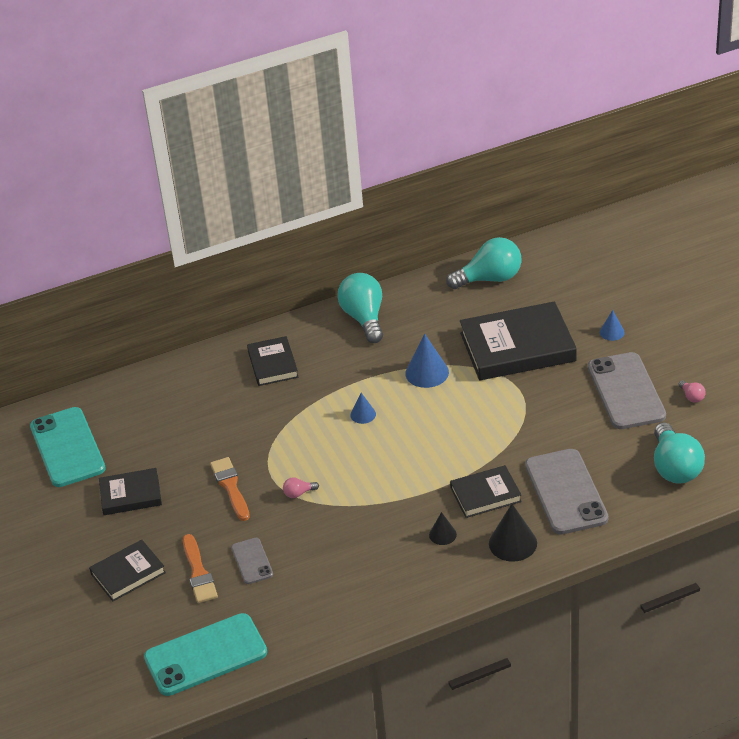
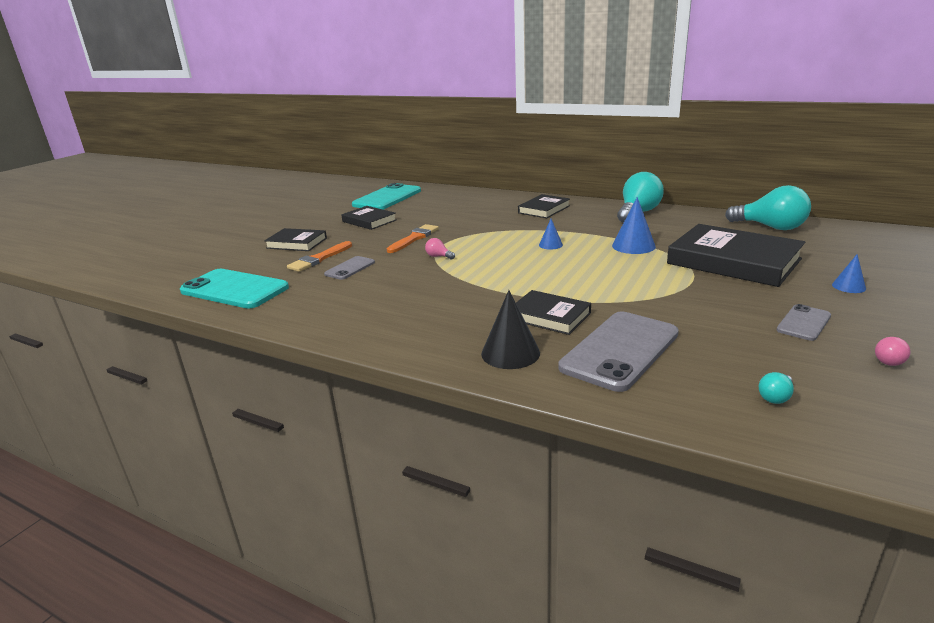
camera: 50 degrees right, 15 degrees down
black cone [429,512,457,545] -> none
grey phone [588,352,666,429] -> grey phone [777,304,831,341], size x0.51
turquoise light bulb [654,422,705,484] -> turquoise light bulb [759,372,794,404], size x0.42

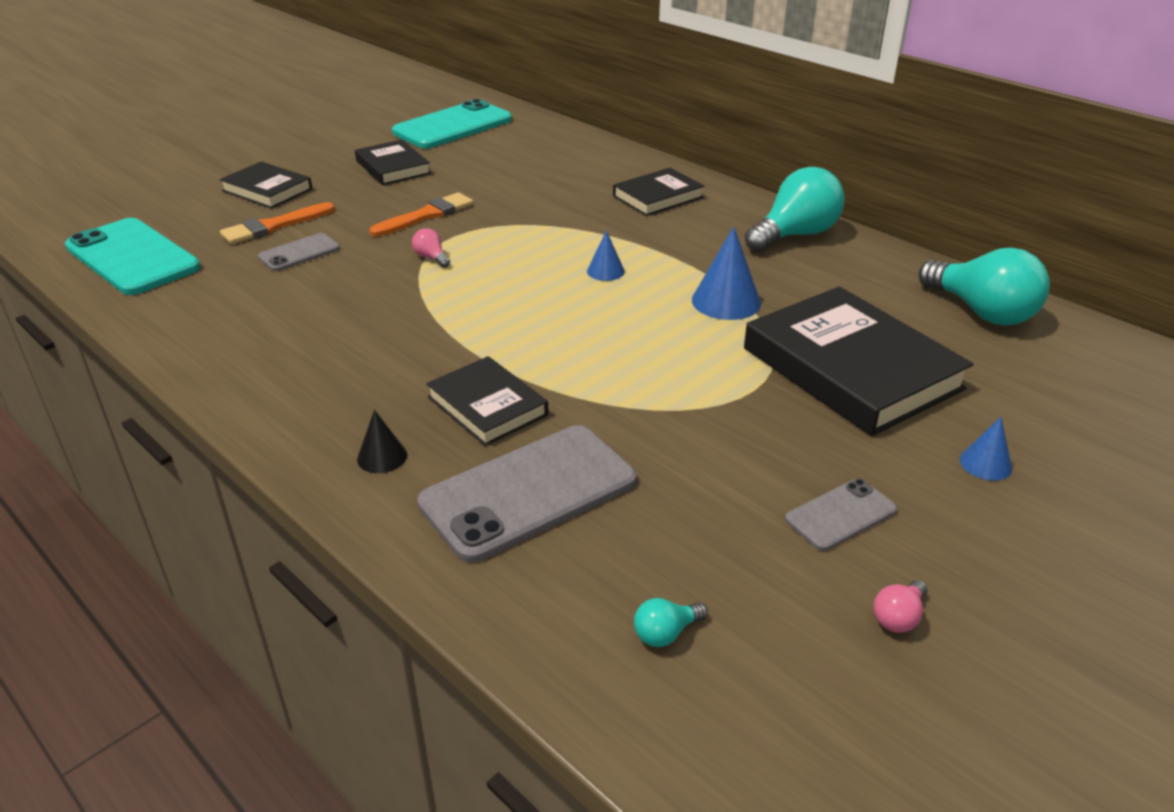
camera: 15 degrees right, 10 degrees up
black cone [481,290,540,369] -> black cone [357,410,407,473], size x0.58

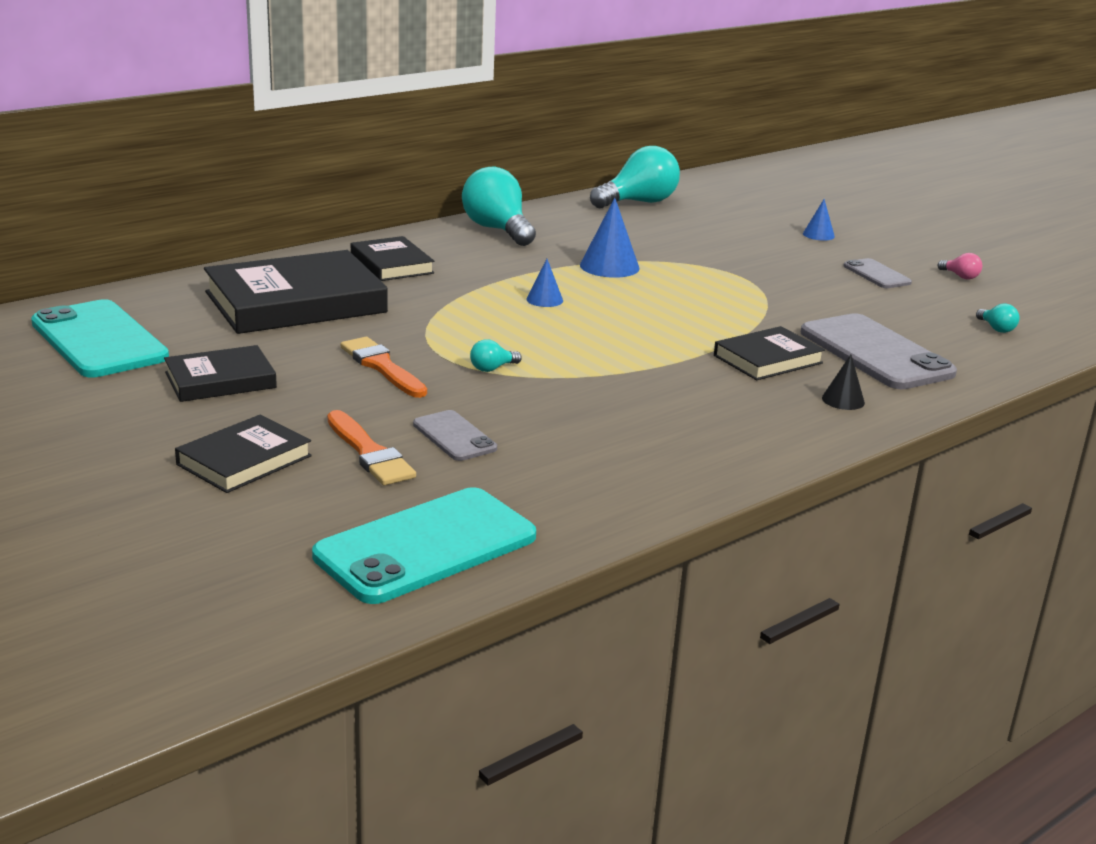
camera: 85 degrees left, 10 degrees down
pink light bulb [412,228,450,268] -> turquoise light bulb [470,339,522,372]
black book [744,286,974,436] -> black book moved to [204,250,388,334]

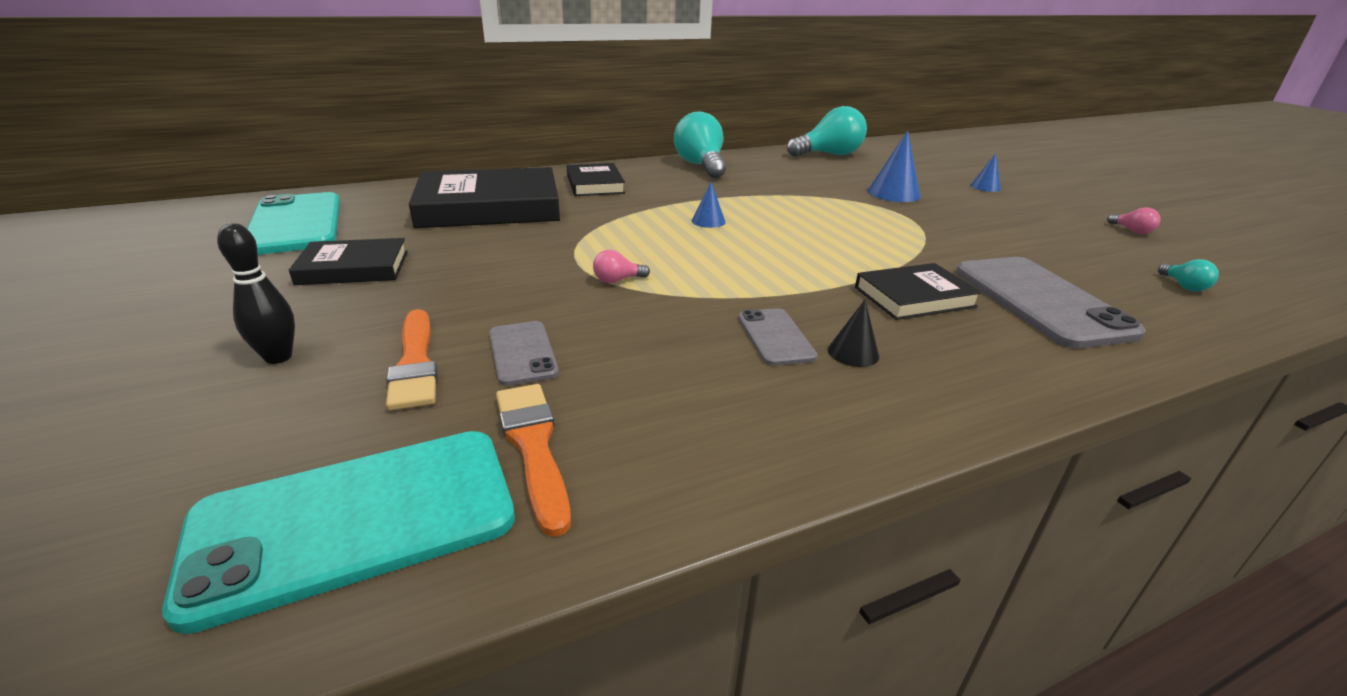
camera: 15 degrees right, 5 degrees up
black book [175,414,312,493] -> black bowling pin [217,223,295,364]
orange brush [340,337,427,398] -> orange brush moved to [496,384,571,537]
turquoise light bulb [470,339,522,372] -> pink light bulb [593,250,650,283]
blue cone [580,198,639,278] -> blue cone moved to [868,130,921,202]
black cone [822,355,865,410] -> black cone moved to [828,300,879,367]
grey phone [843,258,912,288] -> grey phone moved to [738,308,818,366]

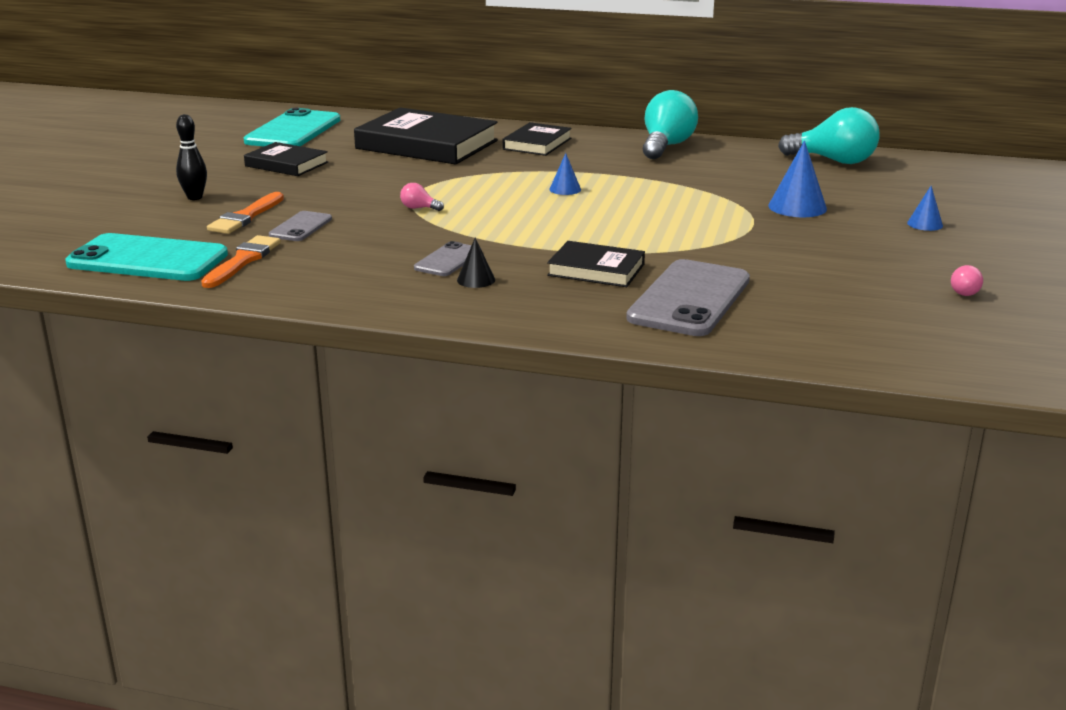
camera: 40 degrees right, 5 degrees down
turquoise light bulb [1158,259,1219,292] -> none

